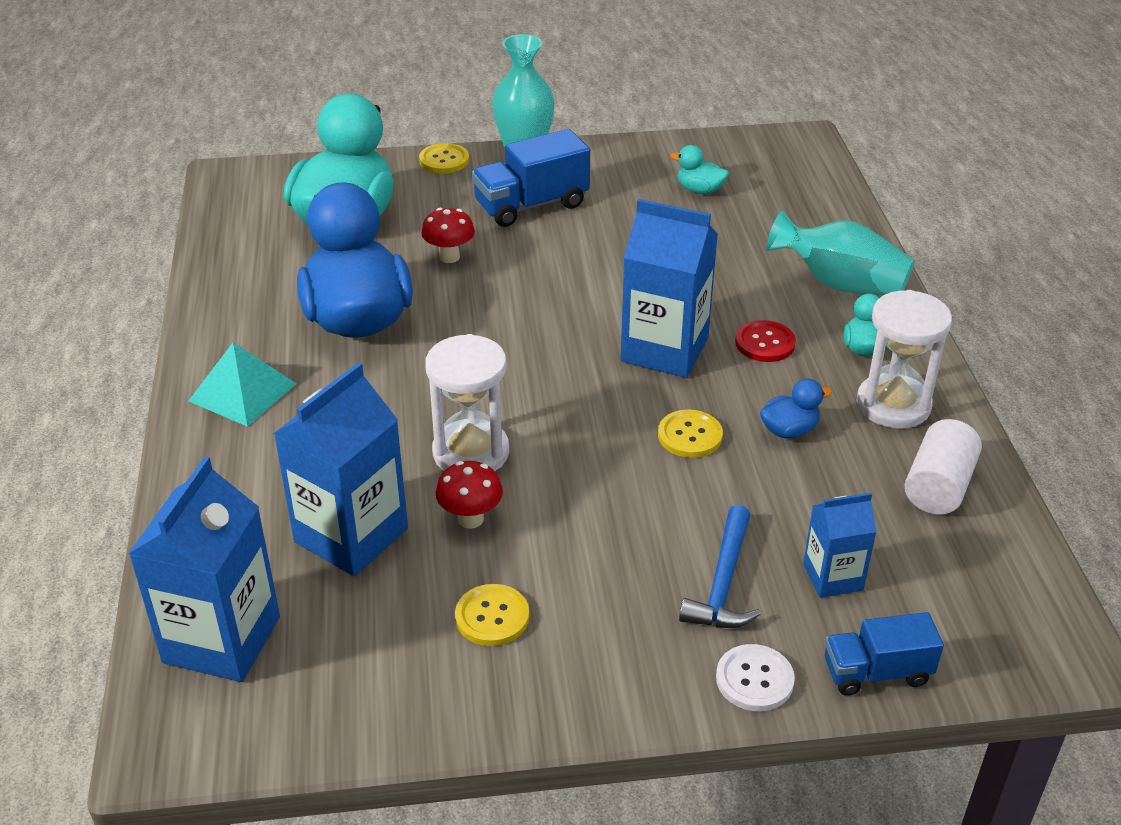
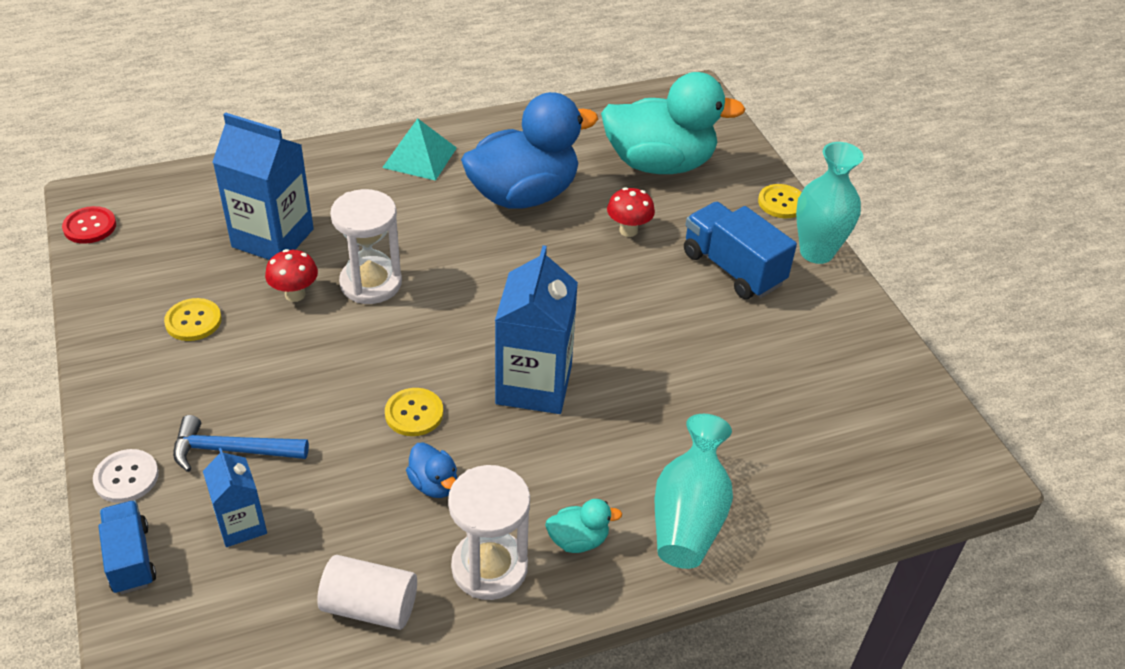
camera: 75 degrees right, 5 degrees up
blue carton [129,456,280,682] -> none
turquoise duck [670,145,729,194] -> none
red button [735,320,796,362] -> red button moved to [62,206,116,244]

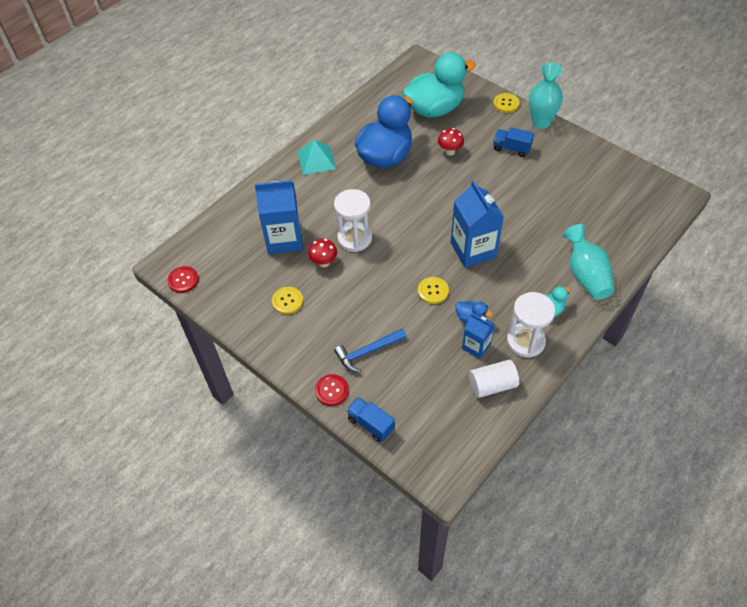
camera: 25 degrees left, 10 degrees up
white button [93,449,159,503] -> red button [315,374,349,406]
blue carton [203,448,267,547] -> blue carton moved to [462,313,495,359]
blue truck [684,202,797,299] -> blue truck [493,127,534,157], size x0.64

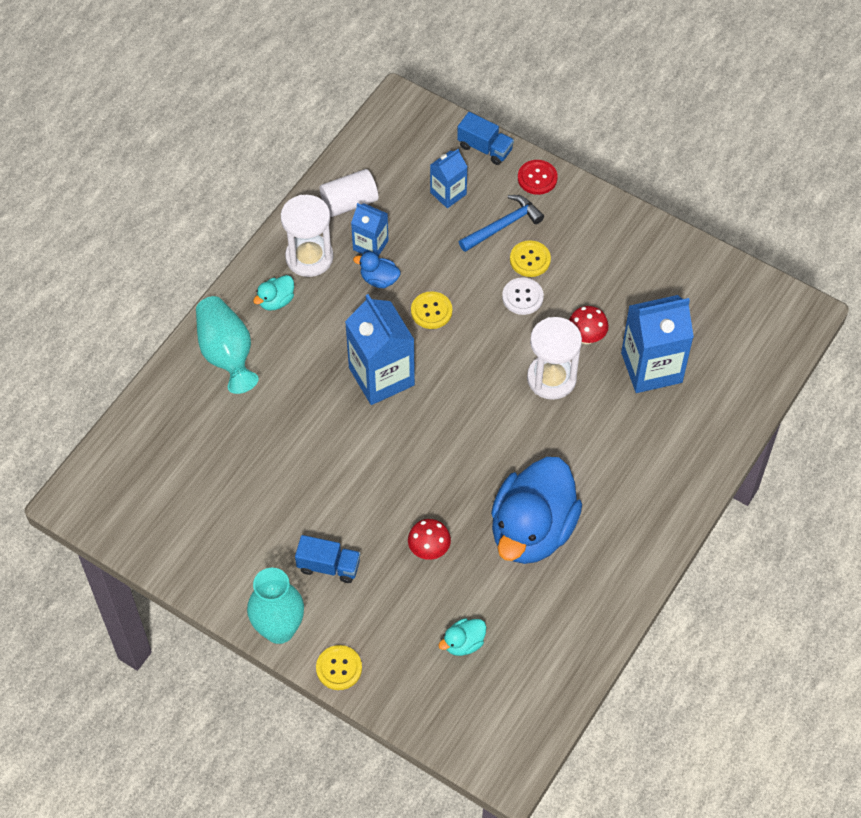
camera: 170 degrees right, 5 degrees up
red button [167,266,199,293] -> none
yellow button [272,287,303,314] -> yellow button moved to [510,240,551,277]
turquoise pyramid [298,140,336,175] -> none
turquoise duck [403,52,476,118] -> turquoise duck [438,618,486,656], size x0.40
none -> blue carton [430,149,468,208]
none -> white button [502,278,544,315]

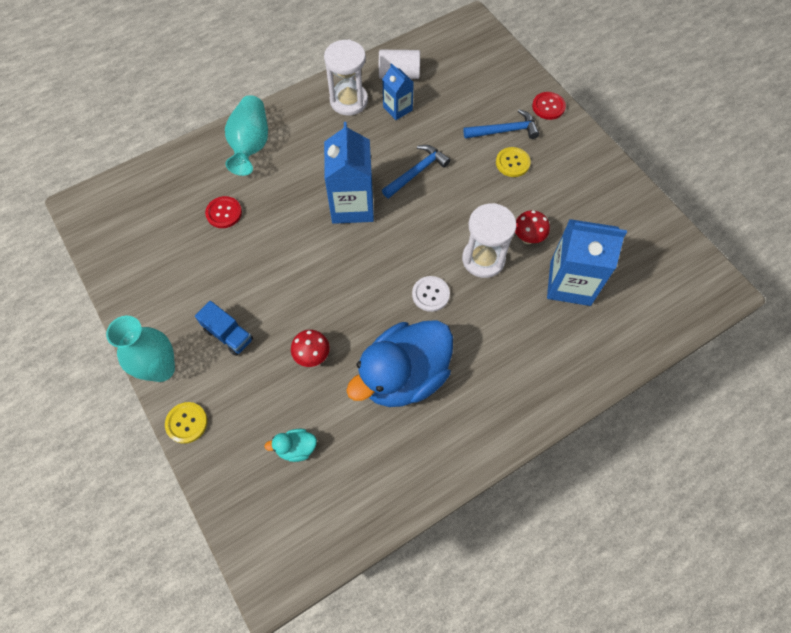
camera: 25 degrees right, 5 degrees up
turquoise duck [253,275,294,311] -> none
blue duck [353,252,401,288] -> none
yellow button [411,291,452,329] -> blue hammer [382,145,450,198]
blue carton [430,149,468,208] -> none
blue truck [457,112,514,165] -> none
white button [502,278,544,315] -> white button moved to [412,276,450,312]
none -> red button [205,196,242,228]

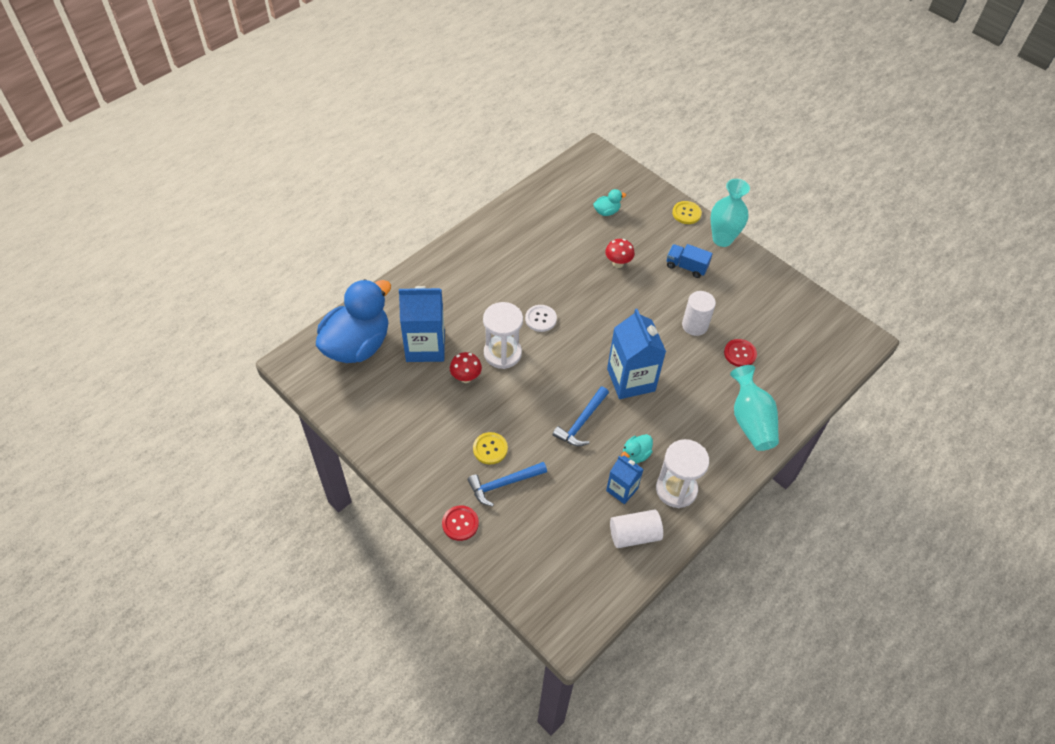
camera: 165 degrees right, 10 degrees down
blue duck [346,320,453,407] -> blue duck moved to [316,279,391,363]
none -> turquoise duck [621,434,653,464]
none -> white cylinder [682,291,716,336]

